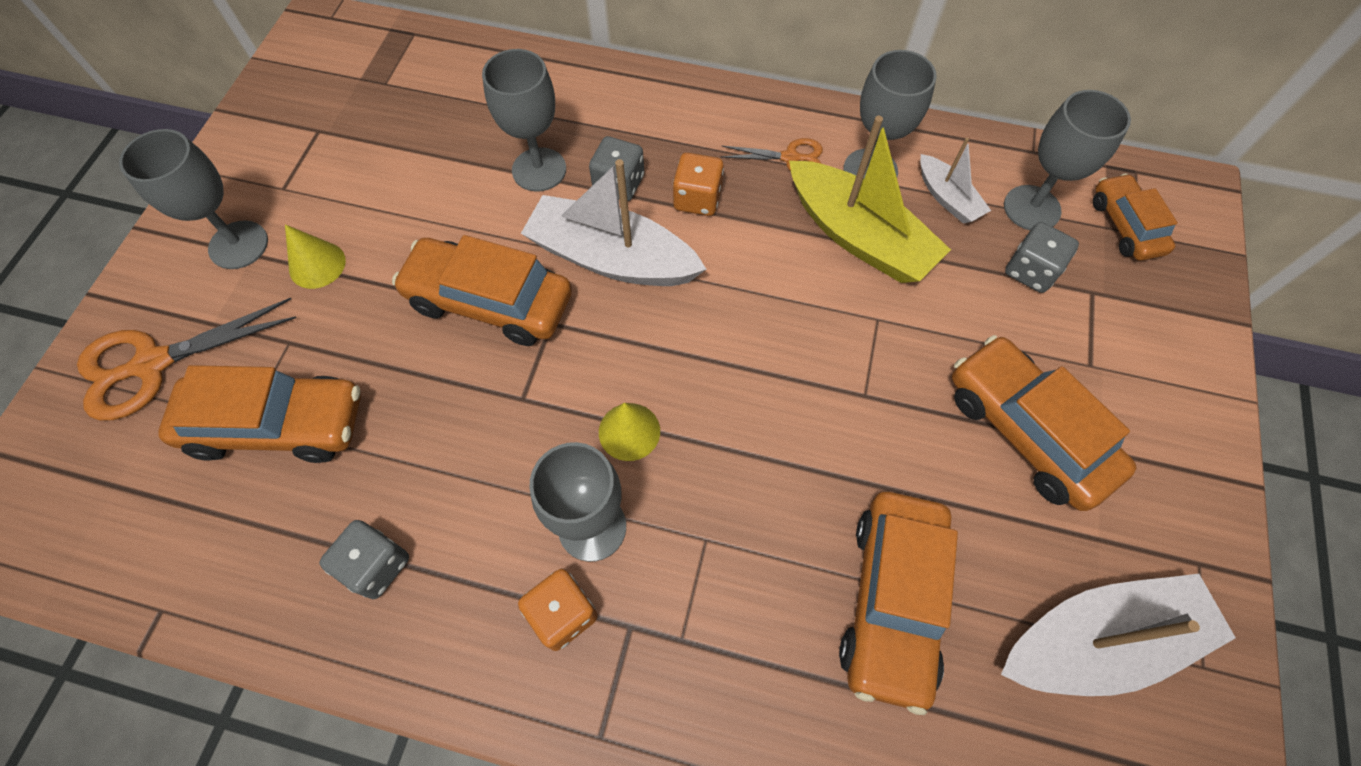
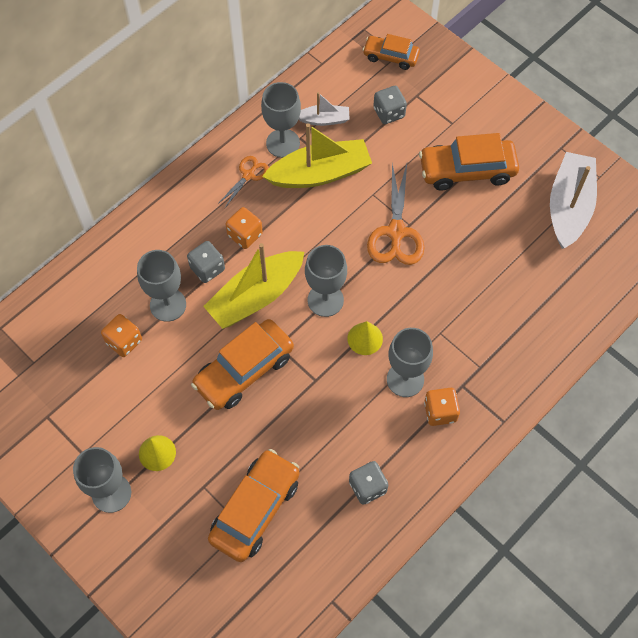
camera: 60 degrees left, 0 degrees up
orange scissors [77,298,297,421] -> orange scissors moved to [367,162,424,265]
white boat [521,159,706,286] -> yellow boat [203,243,304,329]
orange car [839,492,958,715] -> none
grey goblet [1004,90,1131,230] -> grey goblet moved to [305,245,347,317]
none -> orange dice [101,314,142,357]

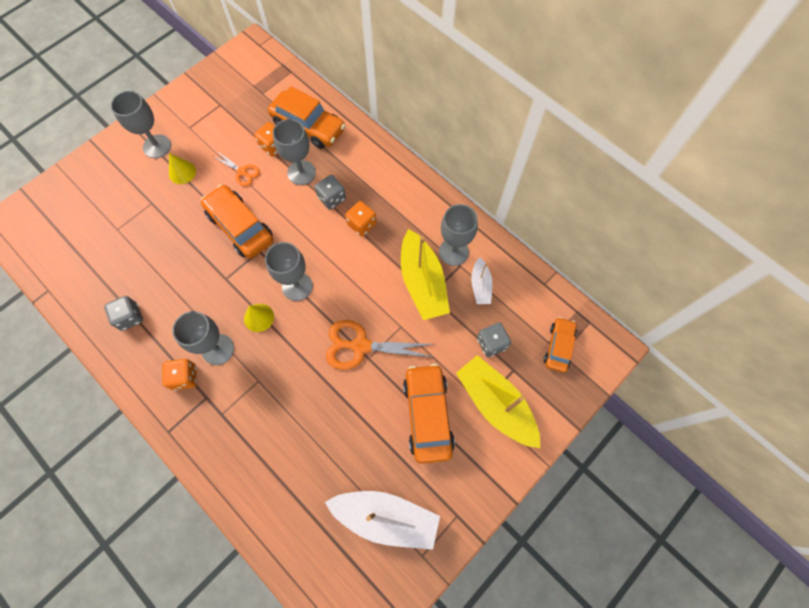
camera: 90 degrees right, 5 degrees up
yellow boat [203,243,304,329] -> yellow boat moved to [456,355,540,448]
orange car [208,449,300,562] -> orange car moved to [268,86,346,149]
orange scissors [218,156,269,208] -> orange scissors moved to [213,151,260,186]

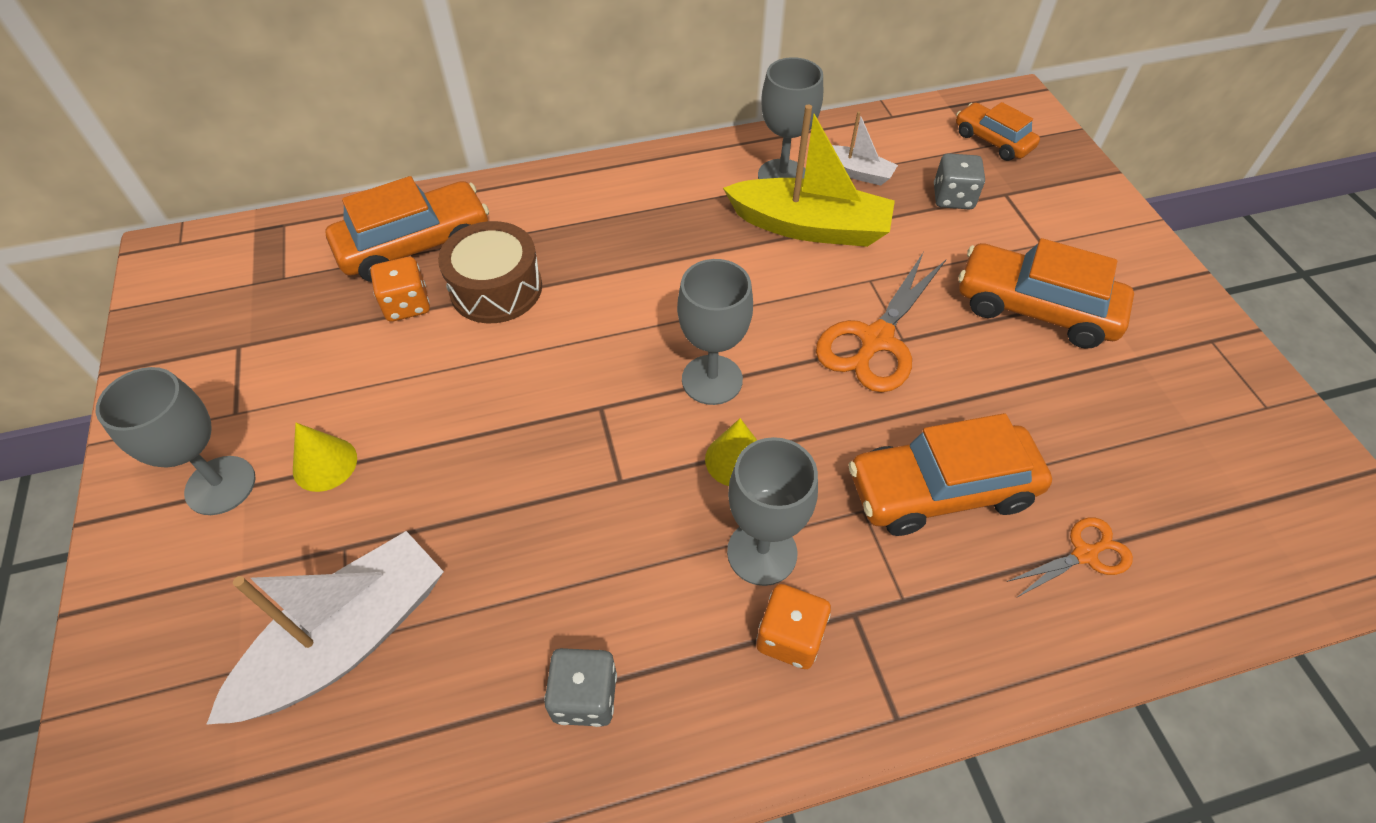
camera: 60 degrees left, 15 degrees down
orange car [201,184,273,258] -> orange car moved to [848,413,1052,536]
orange scissors [213,151,260,186] -> orange scissors moved to [1007,518,1133,597]
grey goblet [273,119,316,185] -> brown drum [438,221,542,323]
grey dice [315,175,346,210] -> none
white boat [325,491,440,550] -> white boat moved to [206,531,444,725]
orange dice [345,201,377,236] -> none
yellow boat [456,355,540,448] -> none

